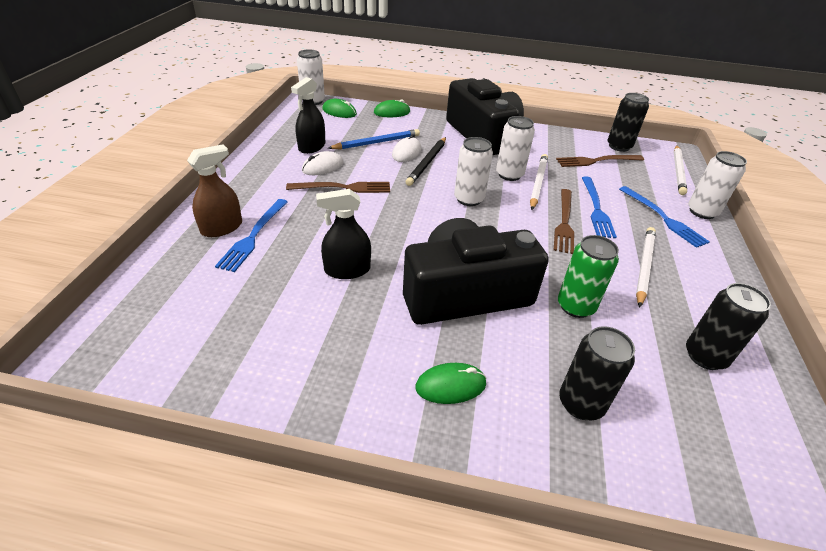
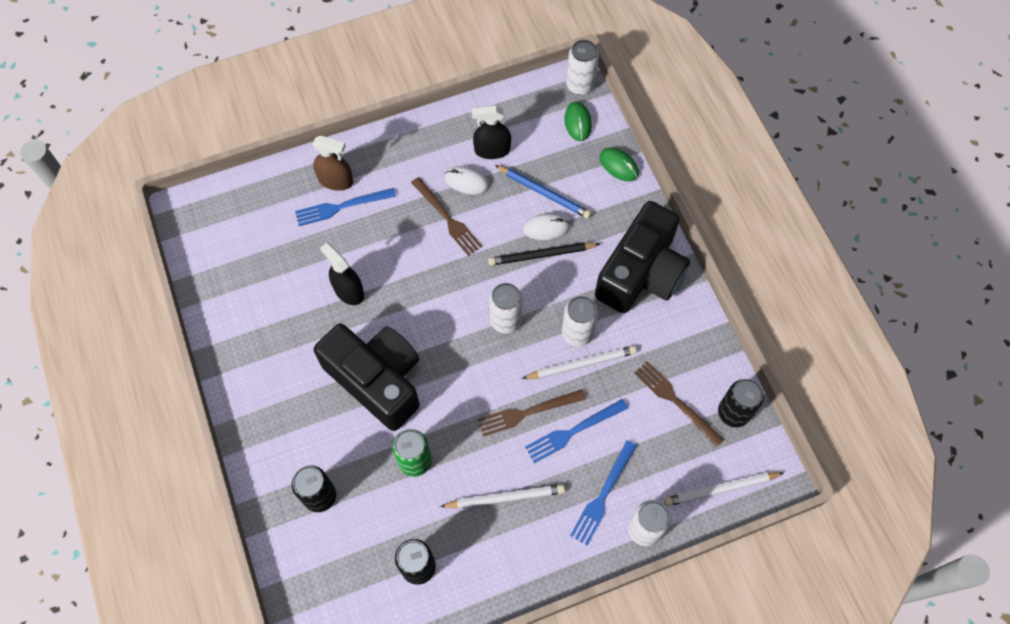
camera: 60 degrees right, 25 degrees up
green mouse [415,363,487,404] -> none

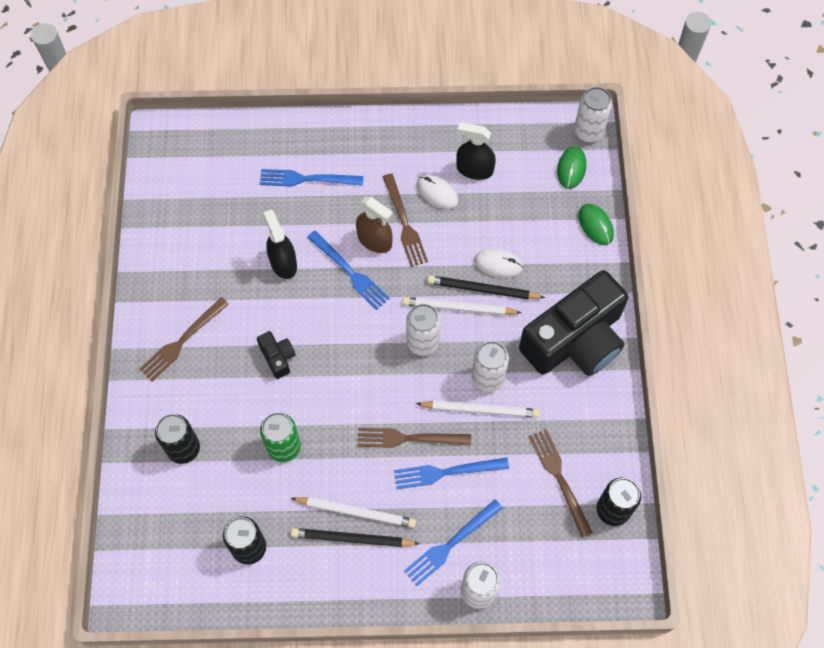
camera: 20 degrees right, 0 degrees up
brown spray bottle [312,136,353,191] -> brown spray bottle moved to [356,197,393,253]
black camera [314,324,420,431] -> black camera [257,331,296,379], size x0.40
blue pencil [495,165,591,219] -> none
white pencil [664,472,784,506] -> white pencil moved to [402,297,522,315]
none -> brown fork [139,297,229,381]
none -> black pencil [291,528,419,547]
none -> blue fork [307,231,390,310]

